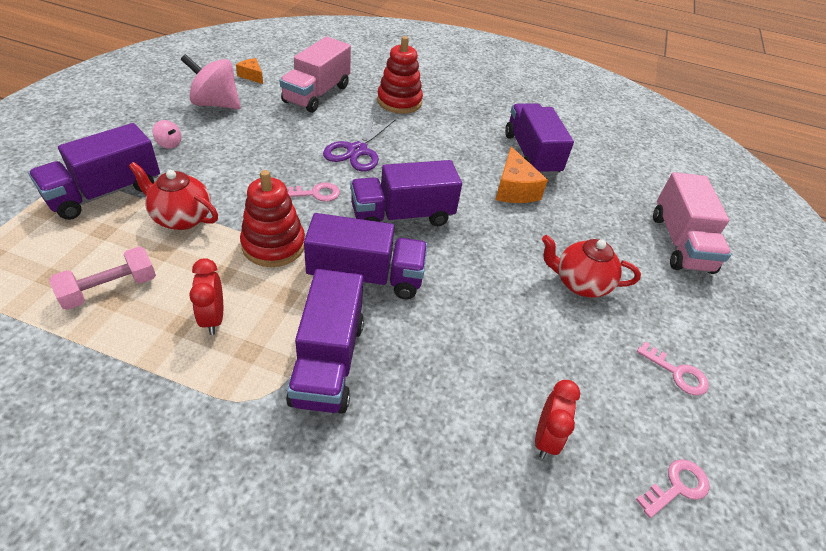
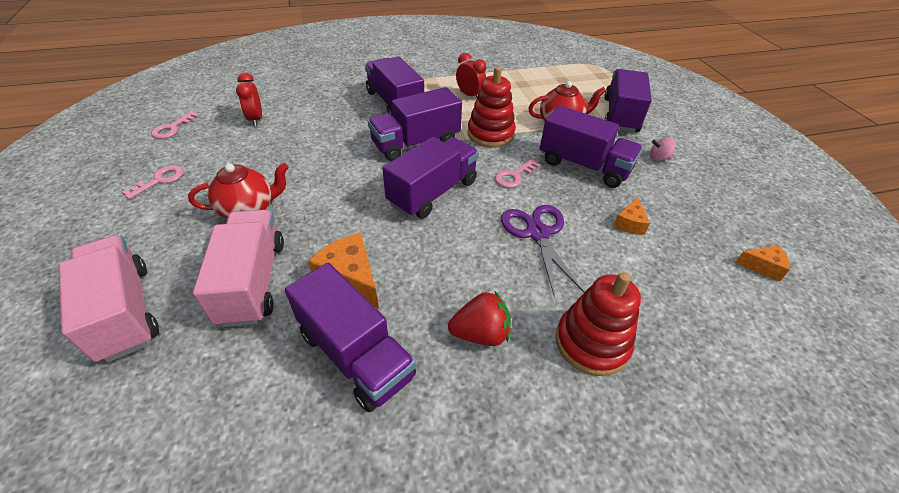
camera: 150 degrees right, 0 degrees up
pink dumbbell [50,247,156,310] -> none
pink spinning top [181,54,241,109] -> none
pink truck [279,37,351,113] -> pink truck moved to [193,210,284,327]
pink key [637,341,709,395] -> pink key turned 120 degrees clockwise [122,165,183,199]
none -> red strawberry [448,291,511,346]
none -> purple truck [540,105,643,188]
none -> orange cheese [613,197,650,235]

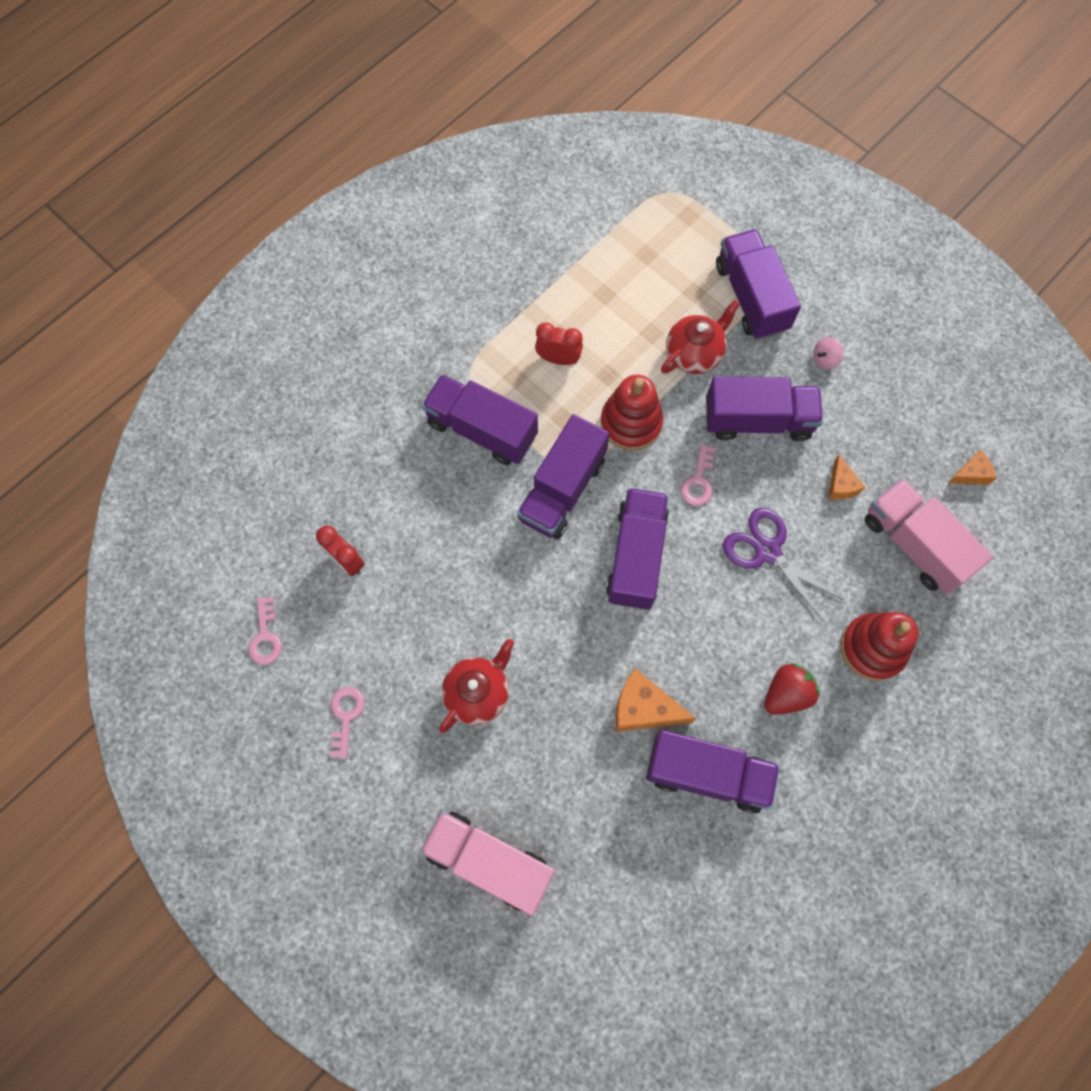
camera: 30 degrees left, 25 degrees up
pink truck [193,210,284,327] -> pink truck moved to [865,479,993,595]

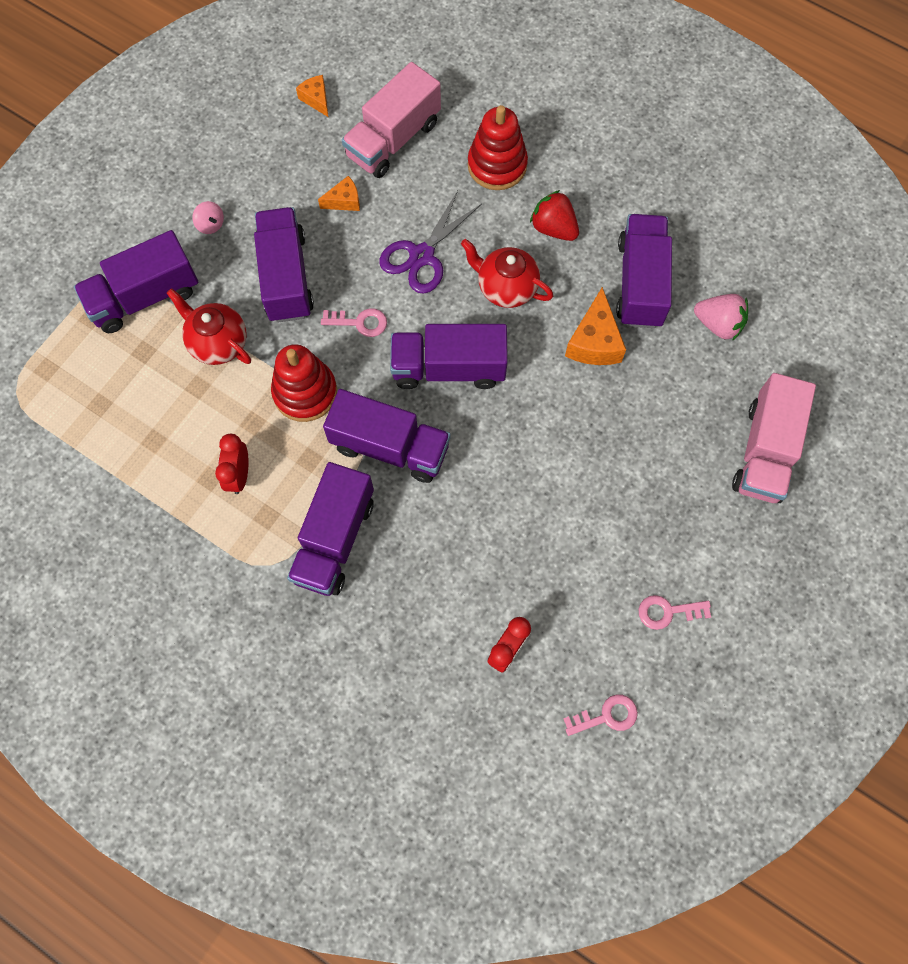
camera: 100 degrees left, 0 degrees up
red teapot [439,639,514,733] -> red teapot moved to [461,239,553,308]
none -> pink strawberry [694,294,748,341]

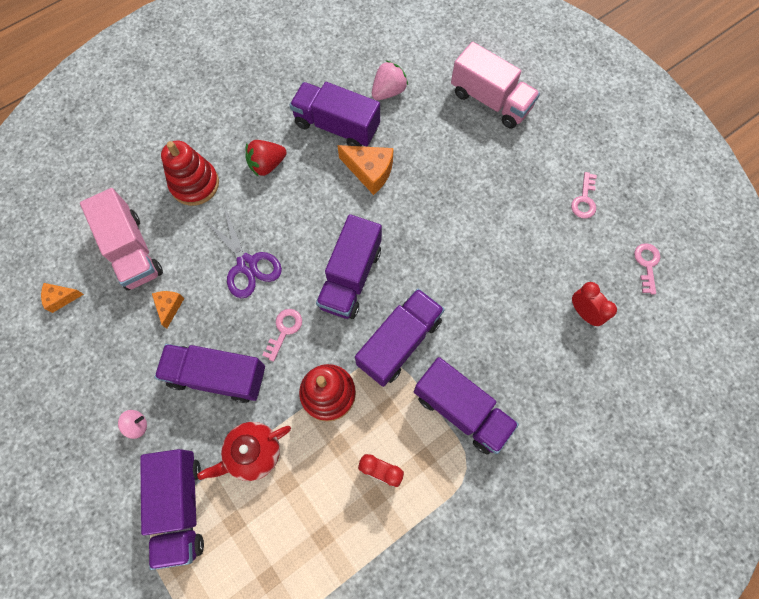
camera: 70 degrees left, 0 degrees up
red teapot [461,239,553,308] -> none

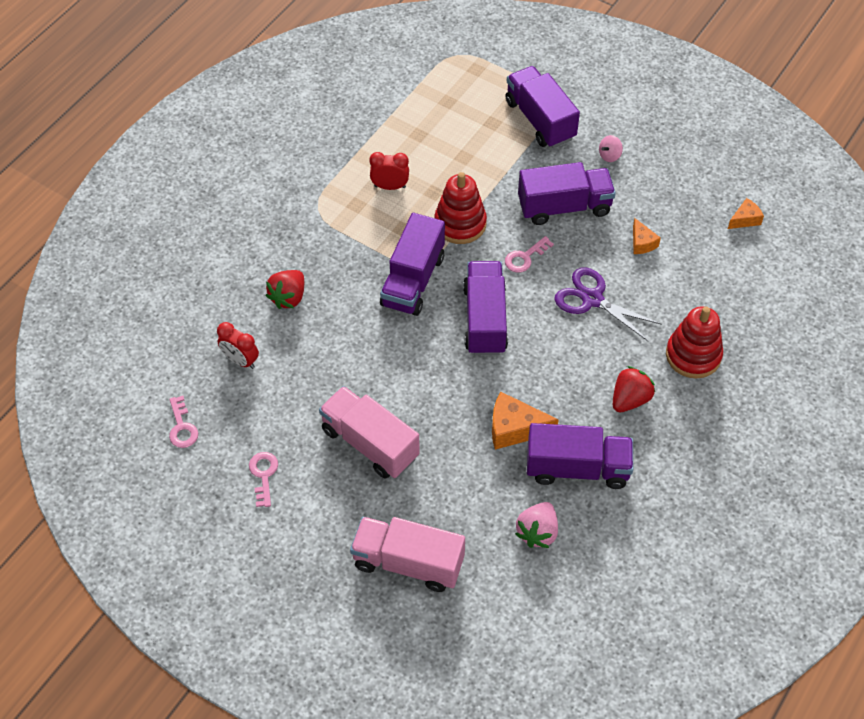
camera: 160 degrees right, 15 degrees down
pink truck [80,188,163,291] -> pink truck moved to [319,386,420,479]
red teapot [197,422,291,481] -> none
pink key [262,309,302,362] -> pink key turned 45 degrees clockwise [505,236,554,273]
purple truck [414,357,519,455] -> none
none -> red strawberry [266,270,304,309]

